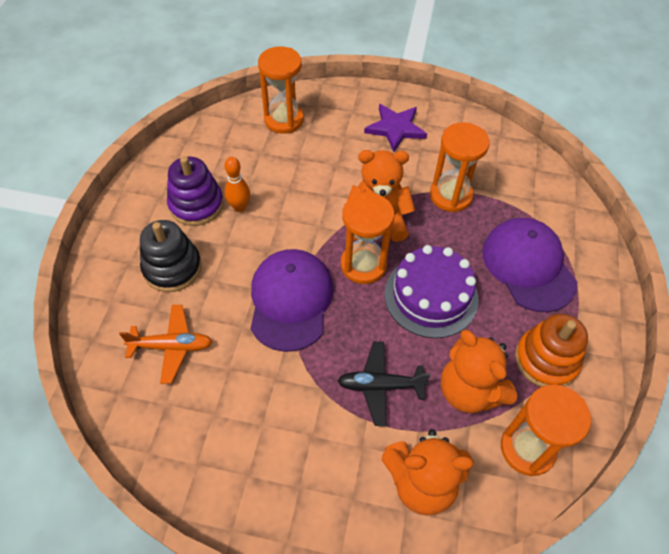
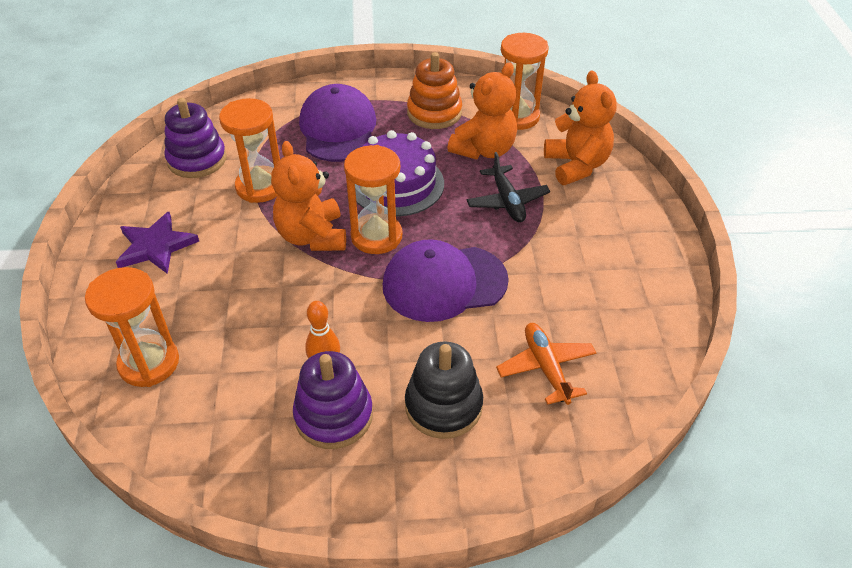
camera: 105 degrees left, 10 degrees down
purple cap [482,218,577,312] -> purple cap turned 120 degrees clockwise [299,84,376,162]
none -> purple stacking toy [165,98,227,178]

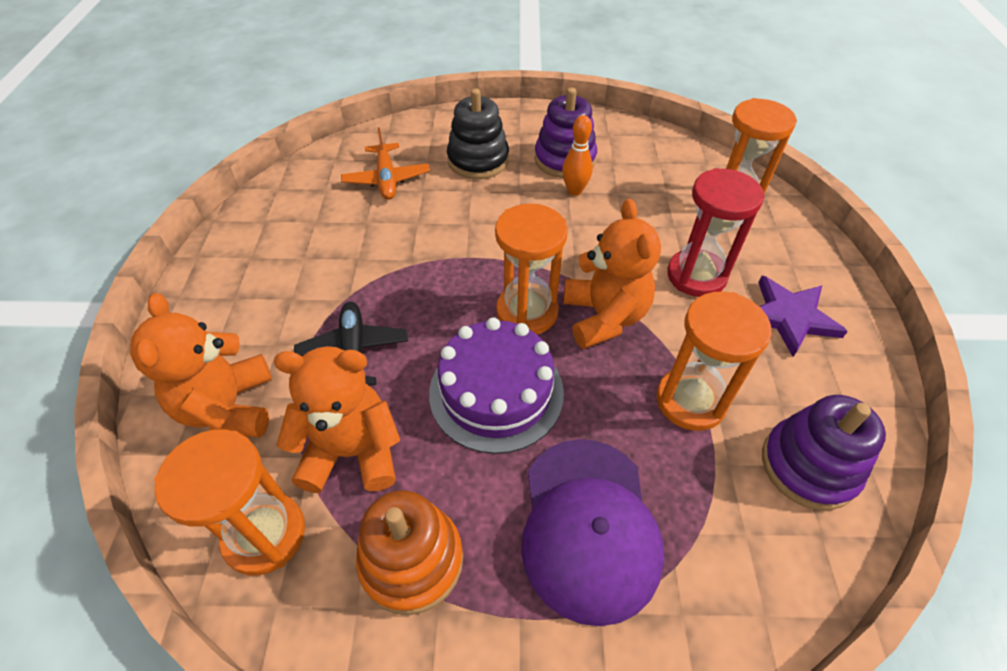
camera: 175 degrees left, 5 degrees up
purple cap [383,239,509,322] -> none
orange teddy bear [447,63,517,159] -> orange teddy bear turned 45 degrees clockwise [274,346,400,493]
none -> red hourglass [667,168,765,297]

